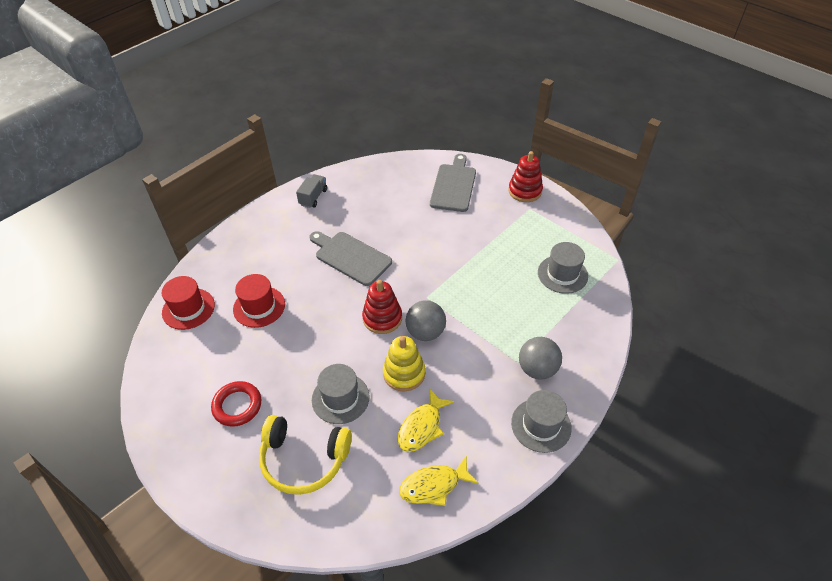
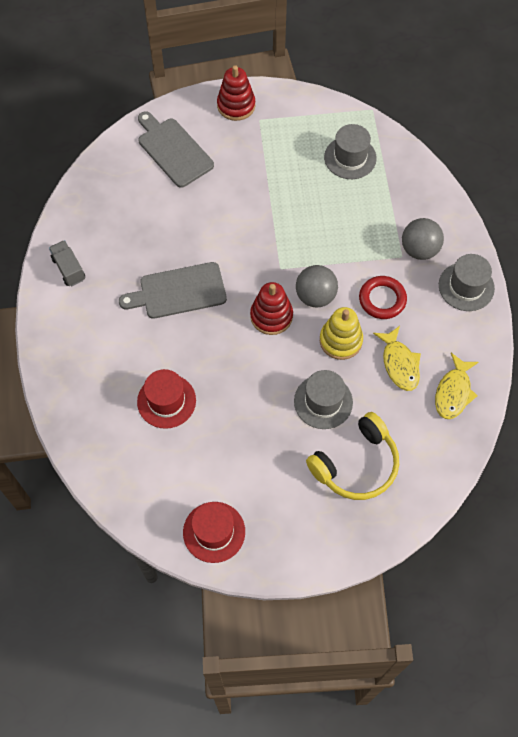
camera: 50 degrees left, 15 degrees up
red hat [162,276,215,330] -> red hat moved to [183,502,245,563]
red ring [211,381,261,427] -> red ring moved to [359,276,407,319]

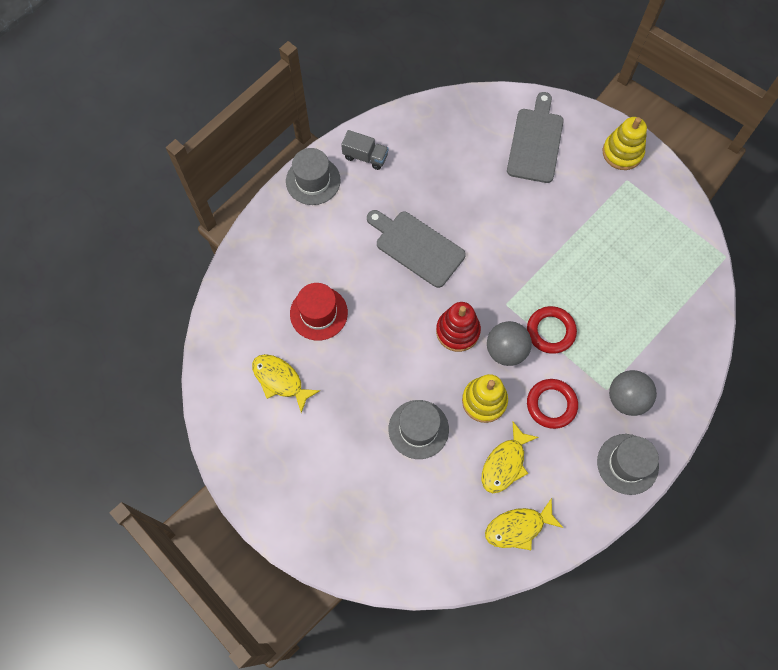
camera: 50 degrees right, 5 degrees up
grey truck [49,240,85,286] -> grey truck turned 90 degrees clockwise [341,130,389,170]
red hat [183,502,245,563] -> none
red stacking toy [217,65,255,121] -> yellow stacking toy [603,117,647,170]
yellow headphones [306,412,399,500] -> none
grey hat [324,124,377,179] -> grey hat moved to [286,148,341,205]
none -> yellow fish [252,354,320,413]
none -> red ring [527,306,577,354]

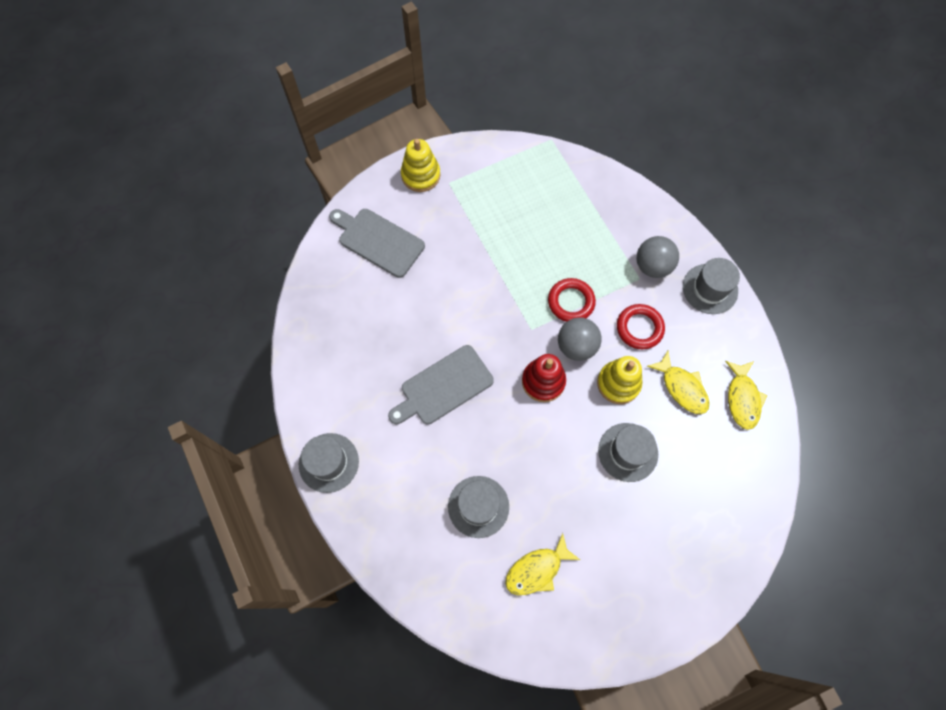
camera: 70 degrees left, 0 degrees up
red hat [290,283,348,341] -> grey hat [448,476,509,538]
grey truck [341,130,389,170] -> none

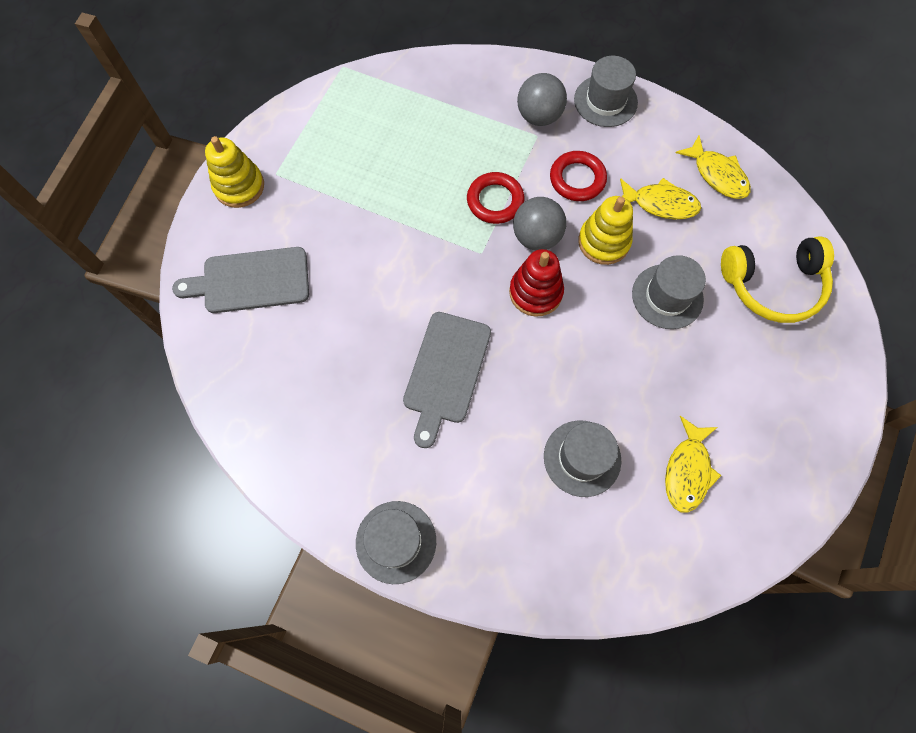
camera: 40 degrees left, 0 degrees up
none -> yellow headphones [721,236,834,323]

